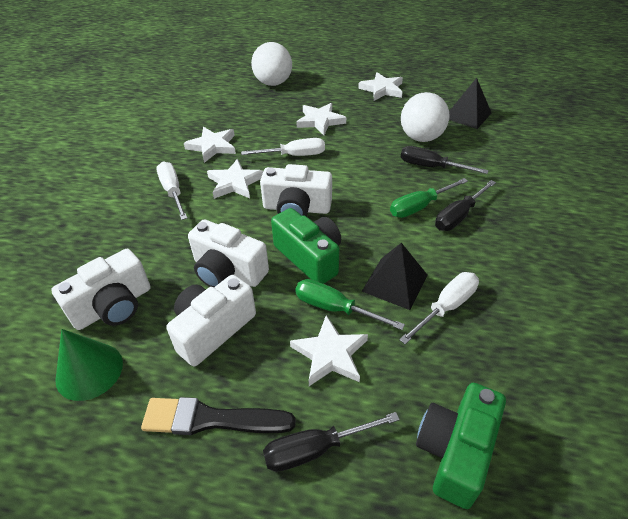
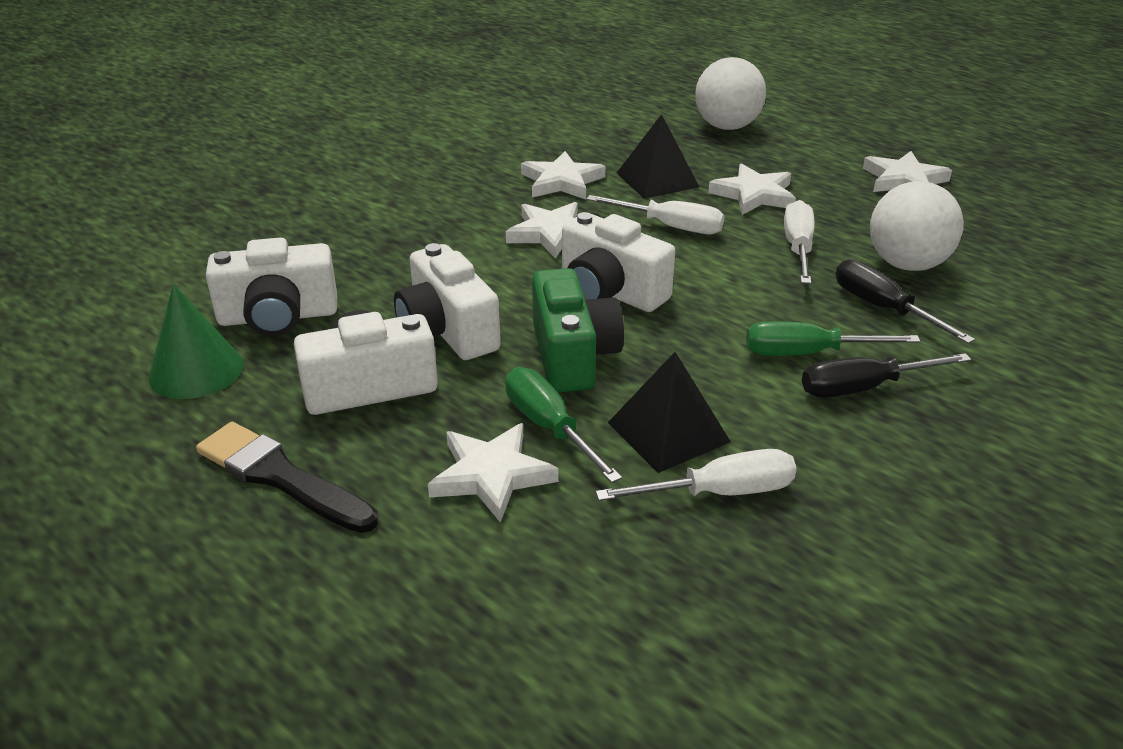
camera: 30 degrees right, 10 degrees down
white screwdriver [156,162,187,220] -> white screwdriver moved to [784,200,814,284]
black screwdriver [263,412,400,472] -> none
green camera [416,383,506,509] -> none
black pyramid [449,78,491,129] -> black pyramid moved to [617,114,699,199]

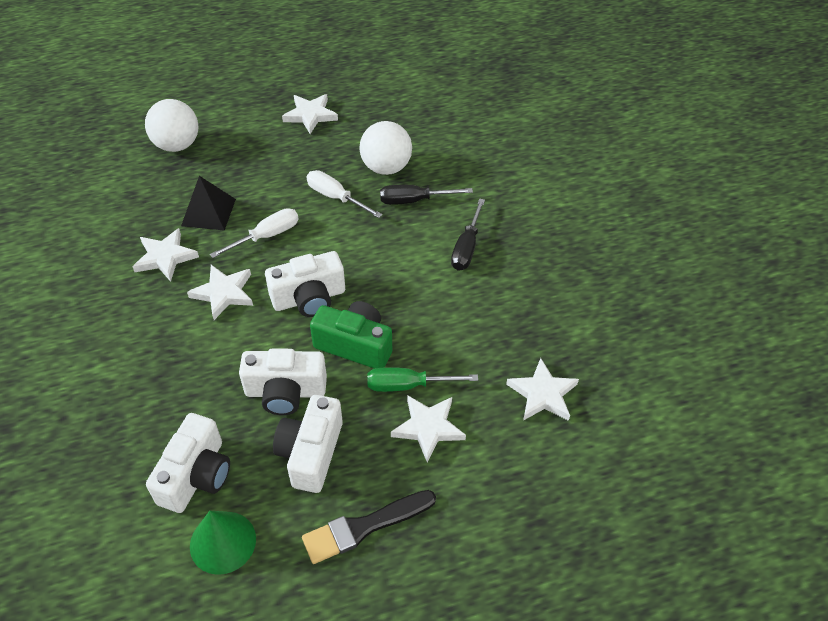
camera: 60 degrees left, 15 degrees up
white screwdriver [596,449,797,501] -> none
black pyramid [608,352,731,473] -> none
white star [708,163,796,215] -> white star moved to [506,358,579,421]
green screwdriver [746,321,920,356] -> none

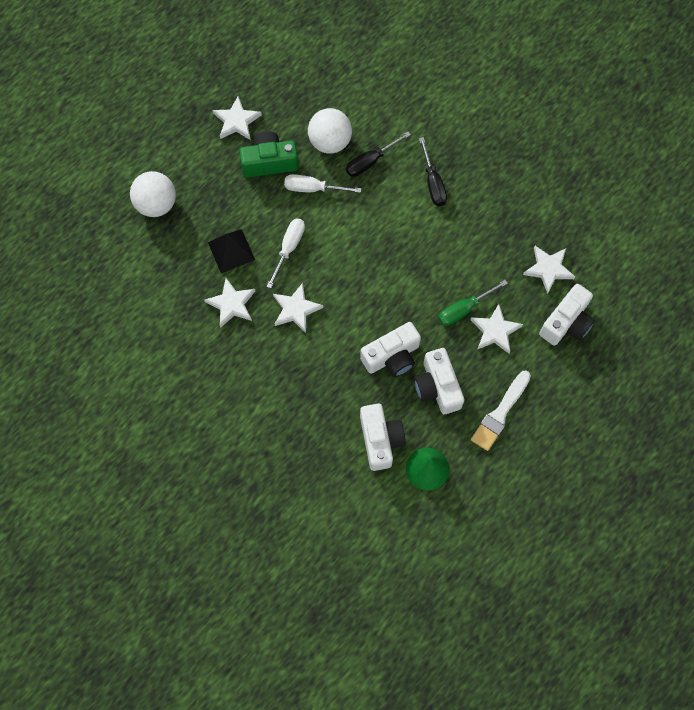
camera: 30 degrees left, 20 degrees up
white camera [265,251,345,317] -> white camera moved to [539,284,595,346]
black brush [302,490,436,564] -> white brush [471,371,531,451]
green camera [310,301,392,369] -> green camera moved to [239,131,298,178]

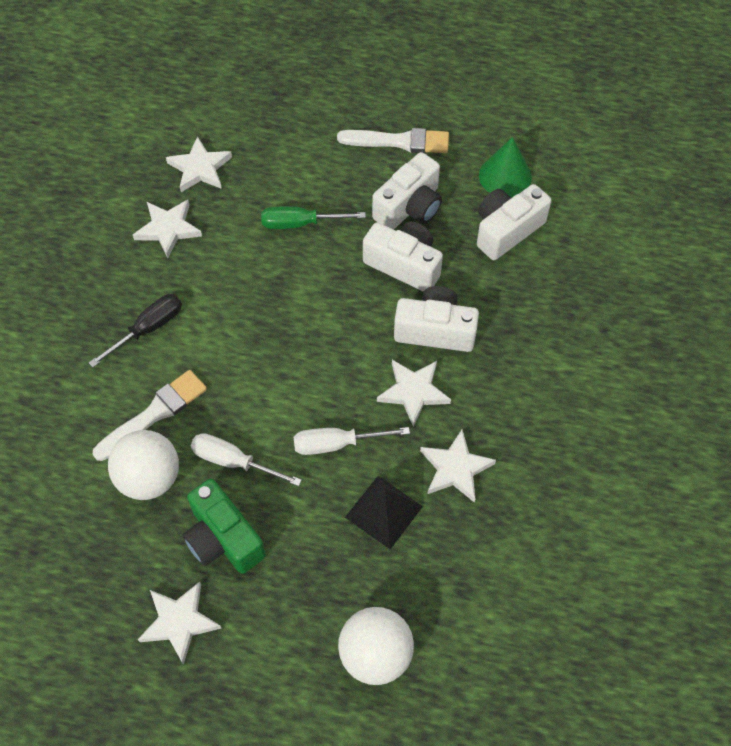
camera: 120 degrees left, 10 degrees down
white screwdriver [284,174,361,193] -> white screwdriver turned 135 degrees clockwise [191,433,302,486]
black screwdriver [346,132,411,177] -> white brush [93,370,207,461]
green screwdriver [438,280,508,326] -> green screwdriver turned 150 degrees clockwise [261,206,366,229]
white star [470,304,523,354] -> white star moved to [133,200,202,258]
white camera [539,284,595,346] -> white camera moved to [394,286,479,352]

